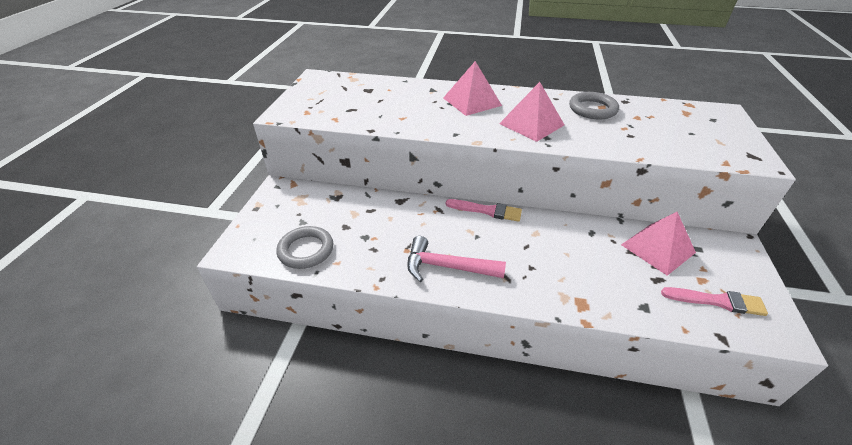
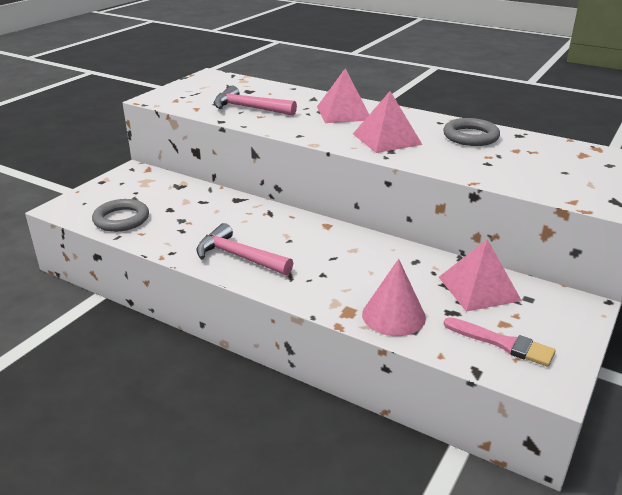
camera: 20 degrees right, 10 degrees down
pink brush [446,199,522,222] -> none
none -> pink hammer [214,86,297,116]
none -> pink cone [362,259,426,336]

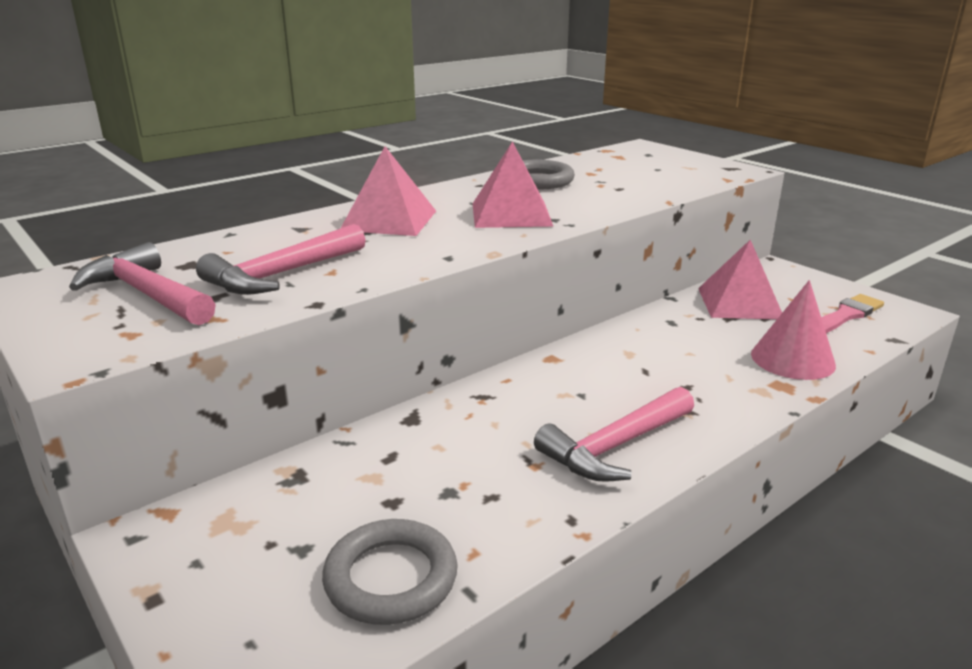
camera: 70 degrees left, 5 degrees down
none -> pink hammer [69,242,216,325]

